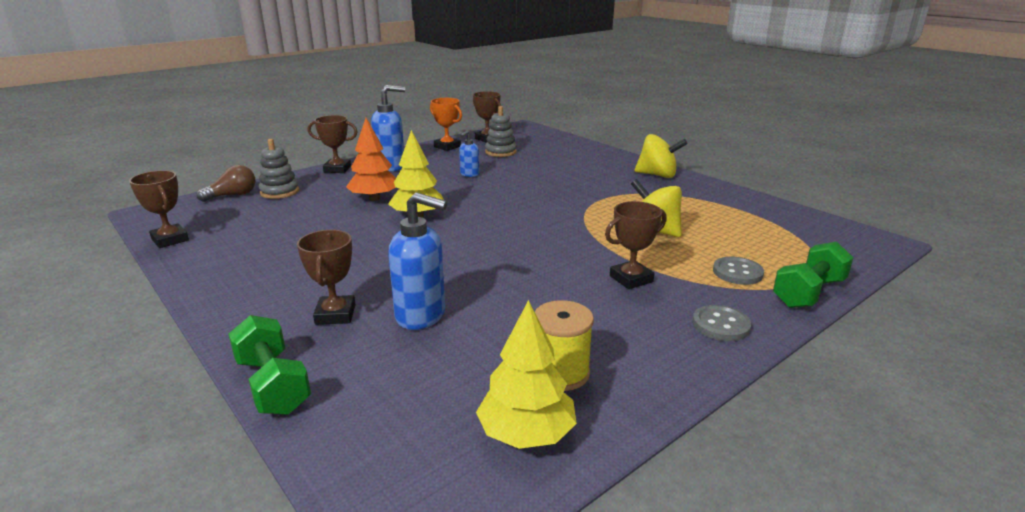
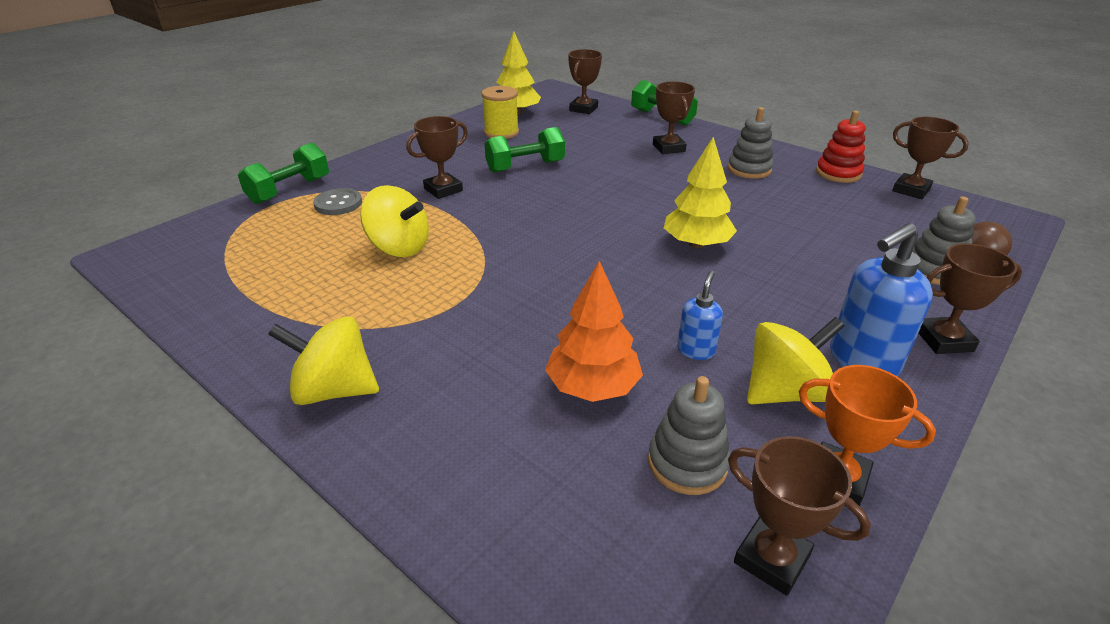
camera: 170 degrees right, 10 degrees up
orange tree [346,118,396,201] -> orange tree moved to [545,261,643,402]
blue soap dispenser [388,192,447,330] -> none
grey button [693,305,751,341] -> none
none -> green dumbbell [484,127,565,173]
none -> brown trophy [568,49,602,114]
none -> grey stacking toy [728,107,773,179]
none -> yellow spinning top [747,317,844,404]
none -> red stacking toy [816,111,866,183]

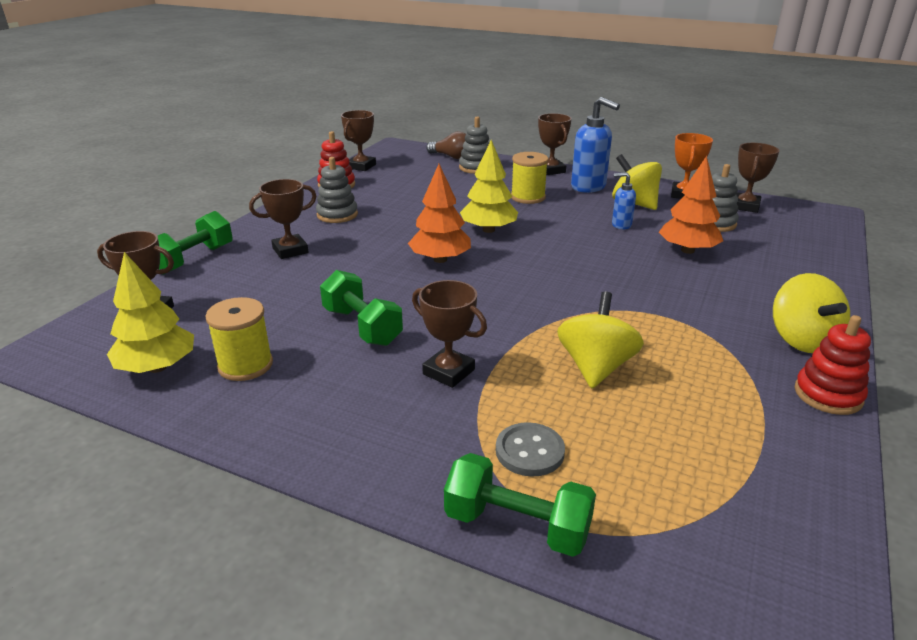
camera: 105 degrees left, 5 degrees down
none -> orange tree [408,164,471,263]
none -> yellow spool [511,152,548,204]
none -> red stacking toy [795,315,871,415]

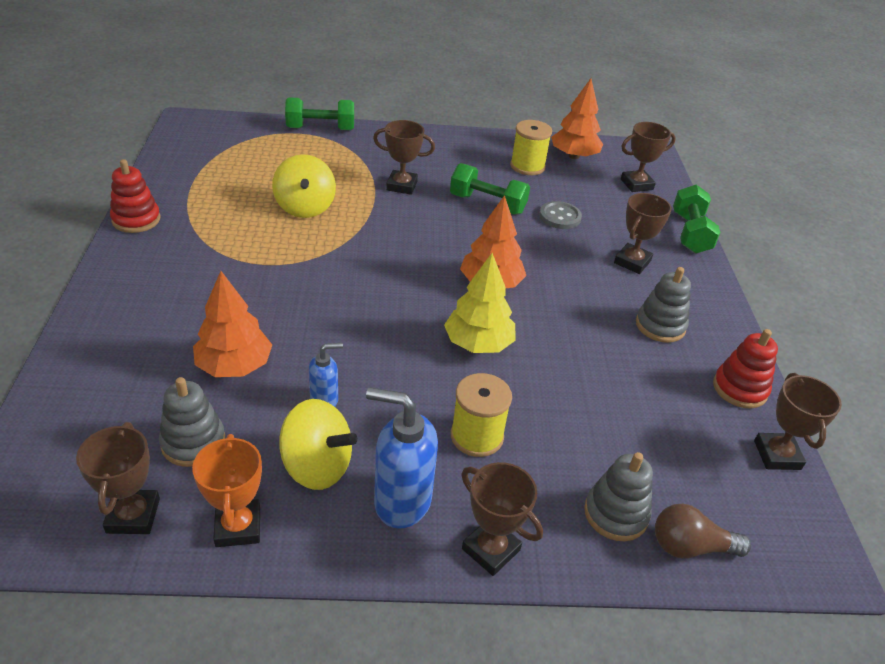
camera: 150 degrees right, 10 degrees up
yellow tree [107,252,194,373] -> orange tree [551,78,603,159]
grey button [496,422,565,477] -> grey button moved to [539,201,582,229]
yellow spinning top [773,273,850,353] -> none

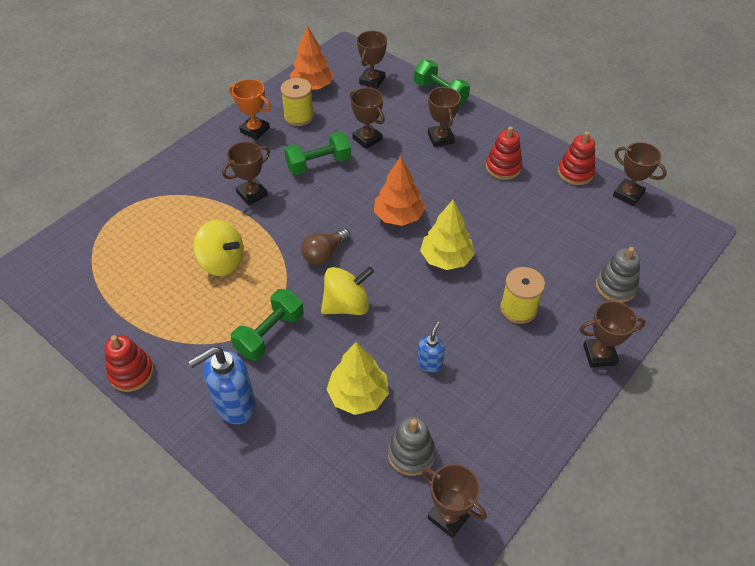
camera: 45 degrees left, 10 degrees up
orange trophy [192,434,262,547] -> orange trophy moved to [229,79,271,140]
orange tree [193,271,272,377] -> yellow tree [327,342,389,415]
yellow spinning top [279,399,358,490] -> yellow spinning top moved to [321,266,374,315]
green dumbbell [285,97,354,130] -> green dumbbell moved to [231,289,303,361]
blue soap dispenser [366,387,438,529] -> blue soap dispenser moved to [188,346,256,424]
grey button [539,201,582,229] -> brown trophy [350,88,385,149]
grey stacking toy [636,267,691,343] -> red stacking toy [486,126,522,180]
brown light bulb [655,504,751,558] -> brown light bulb moved to [301,229,351,265]

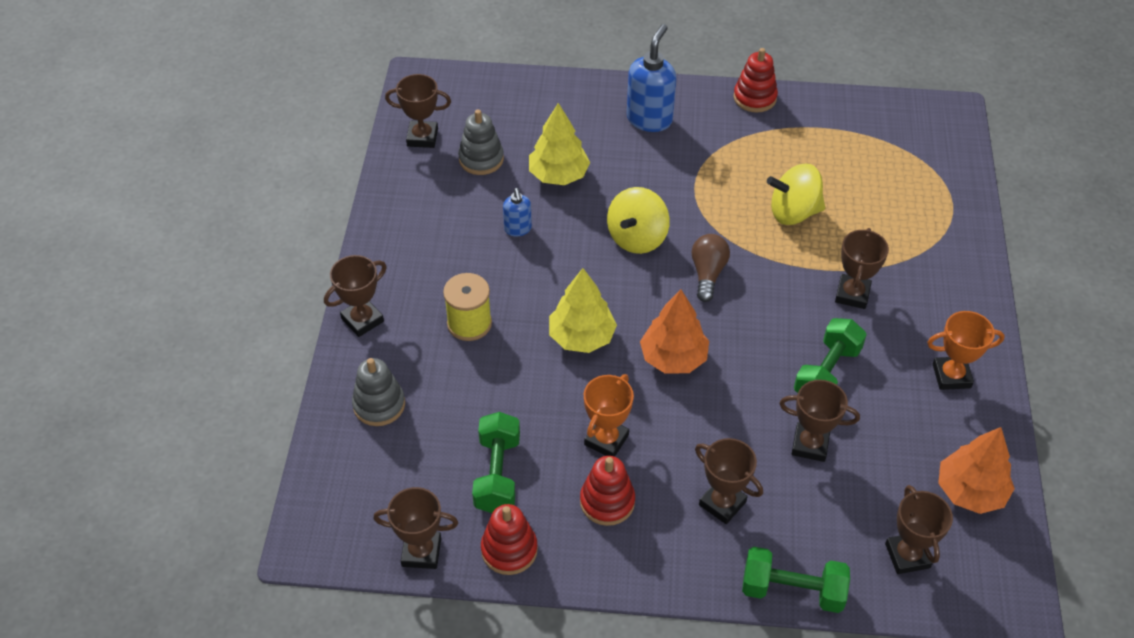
camera: 145 degrees right, 0 degrees up
green dumbbell [231,289,303,361] -> green dumbbell moved to [472,412,520,513]
yellow spool [280,78,314,126] -> none
none -> orange trophy [584,374,634,457]

